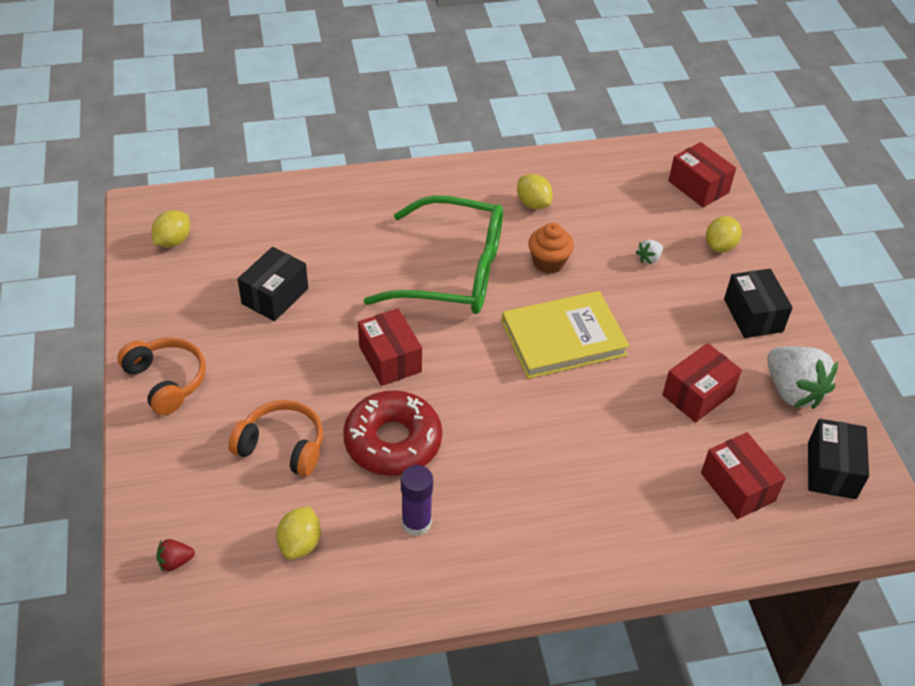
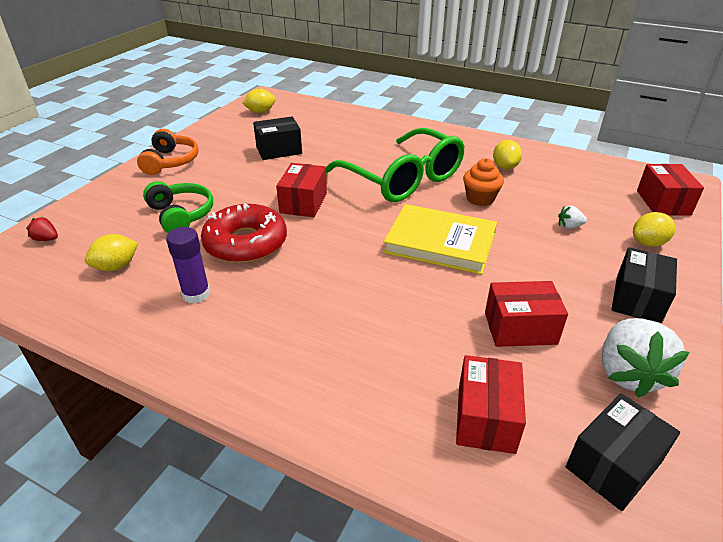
camera: 40 degrees right, 10 degrees down
orange headphones [228,400,323,477] -> green headphones [143,181,213,233]

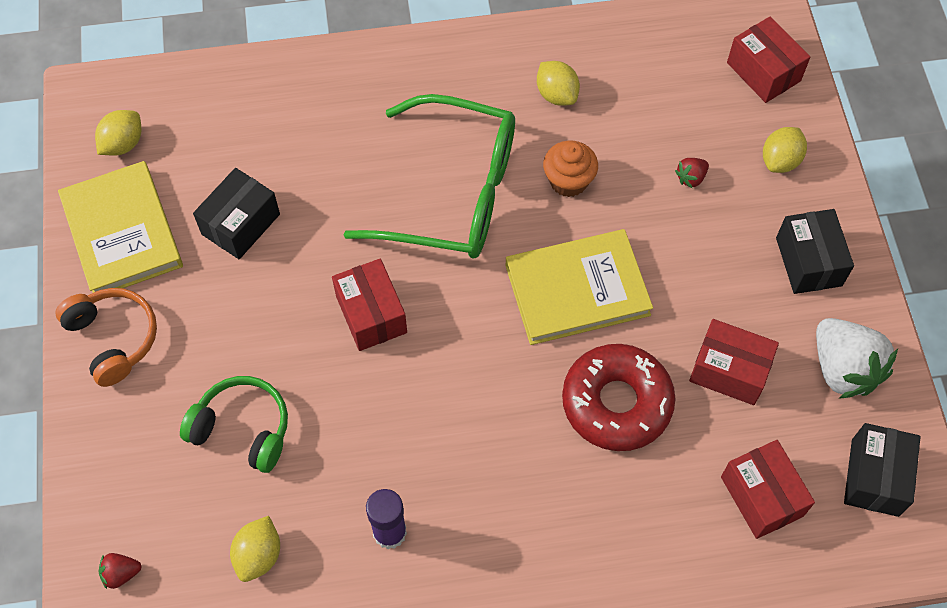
camera: 35 degrees left, 25 degrees up
red donut [201,204,287,263] -> red donut moved to [562,344,675,451]
red box [485,281,568,347] -> red box turned 60 degrees clockwise [689,319,779,405]
white strawberry [558,205,587,229] -> red strawberry [675,158,709,188]
none -> yellow book [58,161,183,293]

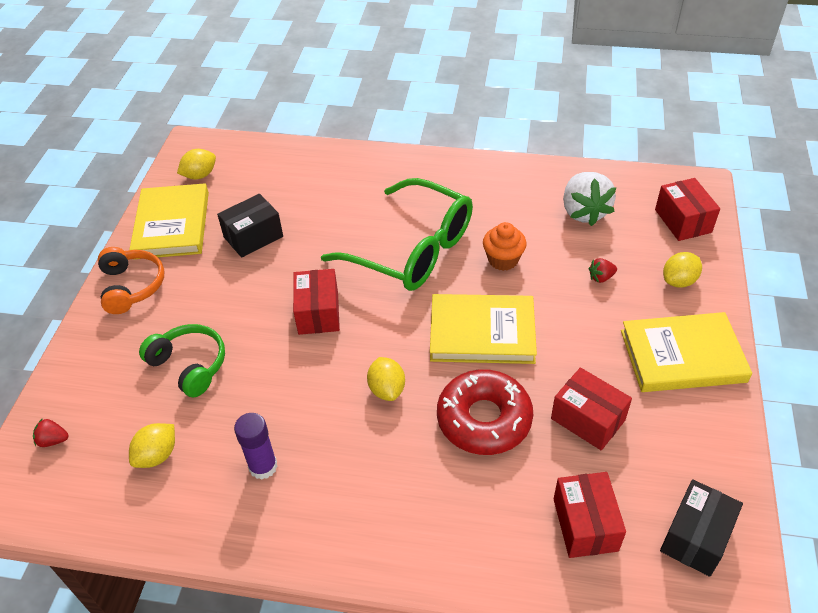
camera: 20 degrees right, 15 degrees down
yellow lemon [537,61,580,106] -> yellow lemon moved to [367,357,405,401]
black box [776,209,854,294] -> yellow book [621,312,752,392]
white strawberry [816,318,898,399] -> white strawberry moved to [563,172,616,226]

